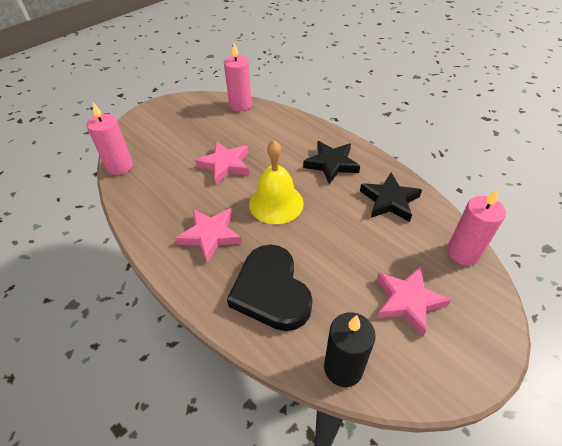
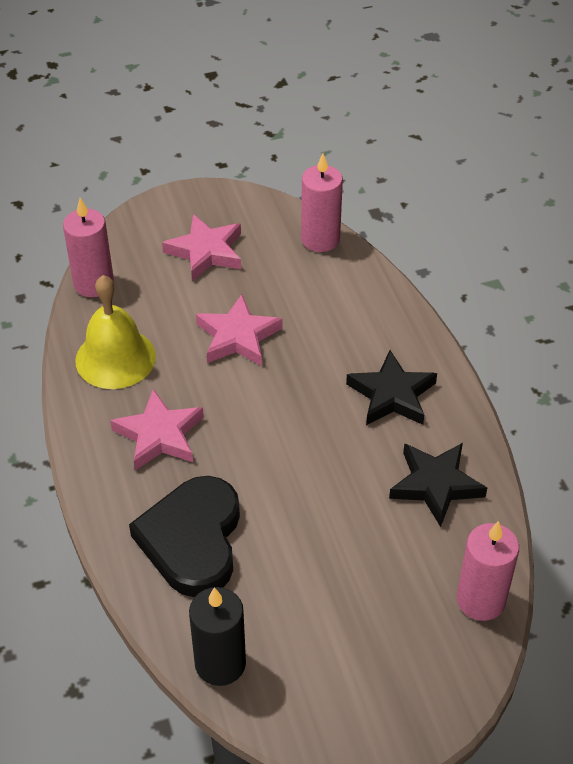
camera: 25 degrees right, 0 degrees up
yellow bell [249,140,304,224] -> yellow bell moved to [75,275,156,389]
pink star [377,266,451,337] -> pink star moved to [162,214,241,281]

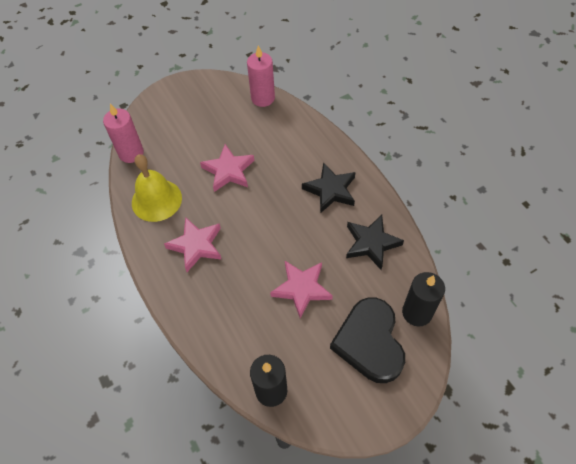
camera: 10 degrees left, 10 degrees up
black heart [129,476,240,597] -> black heart moved to [330,297,405,383]
pink star [162,214,241,281] -> pink star moved to [270,261,333,319]
pink candle [457,521,519,621] -> black candle [402,272,445,327]

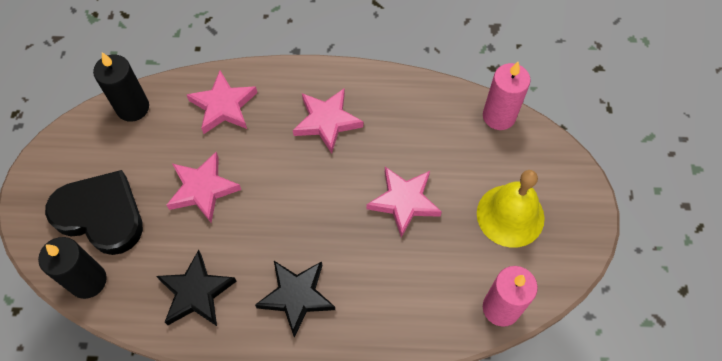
camera: 120 degrees right, 5 degrees up
yellow bell [132,154,182,222] -> yellow bell moved to [477,170,545,248]
none -> pink star [187,71,257,134]

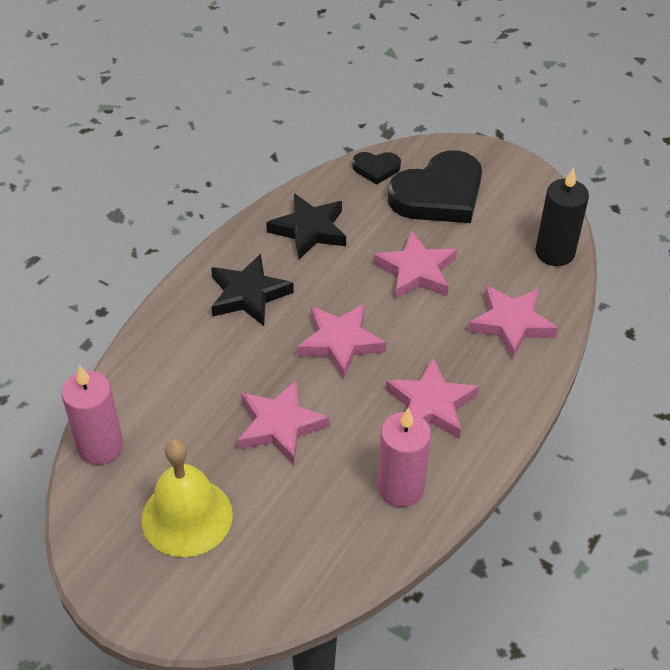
camera: 120 degrees right, 15 degrees down
black candle [38,237,107,299] -> black heart [352,152,401,185]
pink candle [483,62,531,130] -> pink candle moved to [377,408,431,507]
none -> pink star [297,304,386,379]

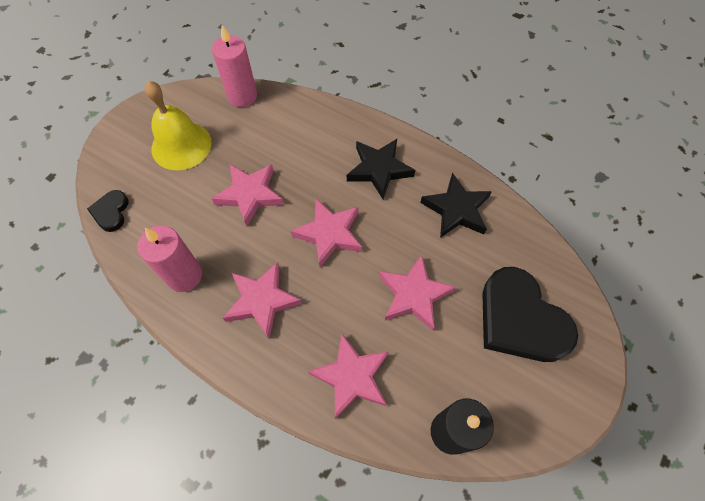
camera: 90 degrees right, 15 degrees up
black heart [352,152,401,185] -> black heart moved to [87,190,129,232]

